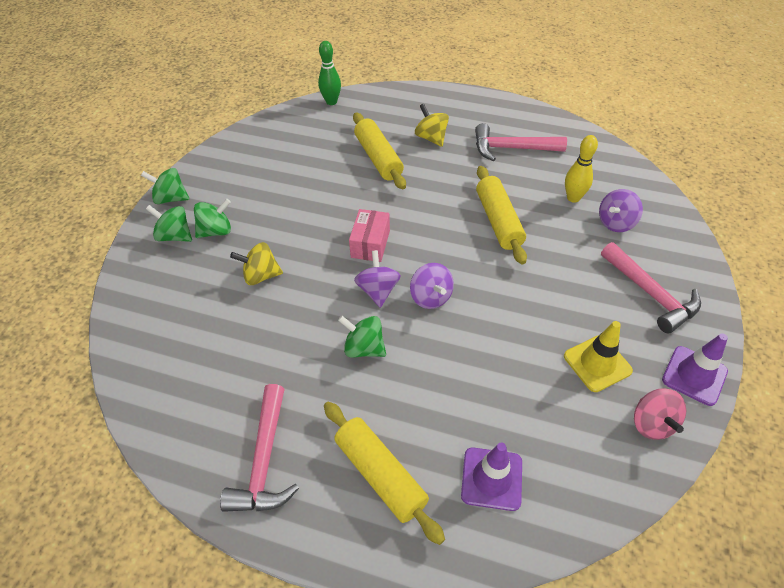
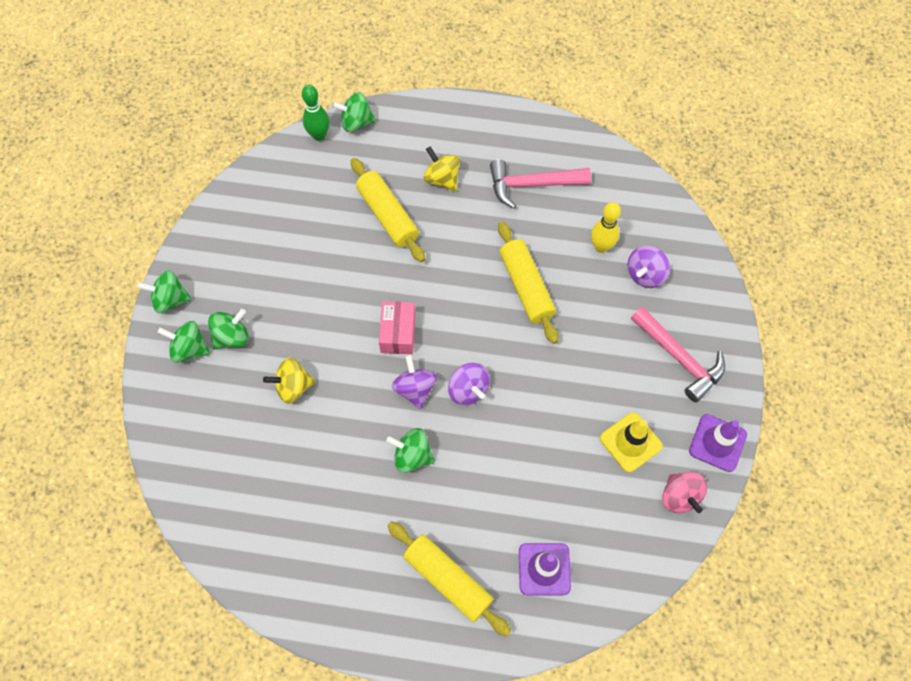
camera: 10 degrees left, 15 degrees up
pink hammer [220,384,299,512] -> none
none -> green spinning top [331,92,376,132]

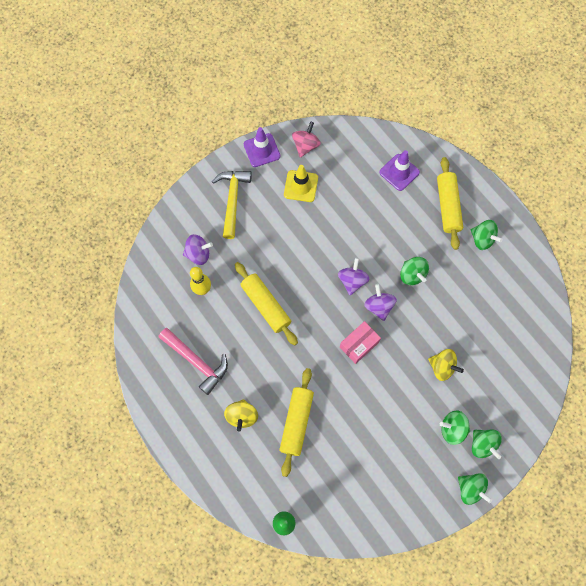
camera: 135 degrees left, 5 degrees up
green spinning top [331,92,376,132] -> green spinning top moved to [471,220,503,250]
purple spinning top [392,355,437,409] -> purple spinning top turned 135 degrees clockwise [364,284,397,321]
yellow rolling pin [498,222,558,344] -> yellow rolling pin turned 60 degrees counterclockwise [235,262,298,345]
pink hammer [631,307,725,402] -> yellow hammer [212,171,252,239]

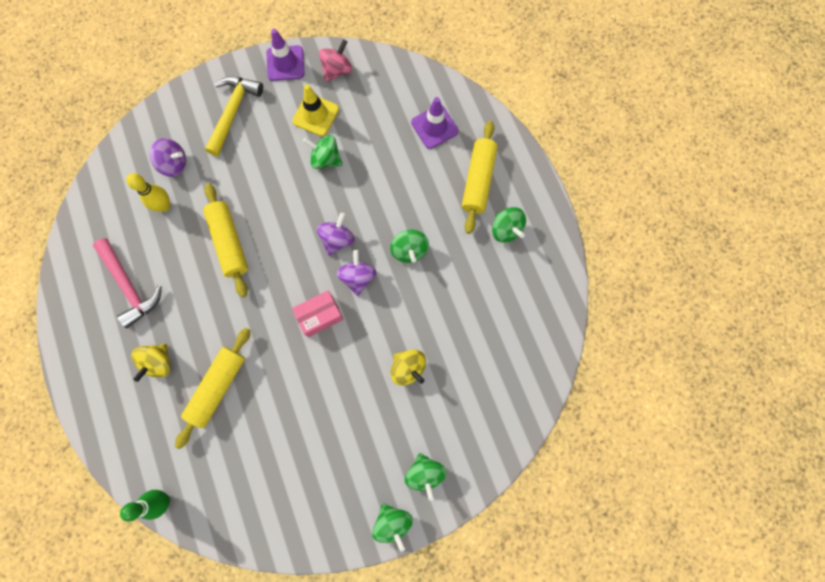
camera: 15 degrees right, 5 degrees up
green spinning top [440,410,470,445] -> green spinning top moved to [303,135,343,169]

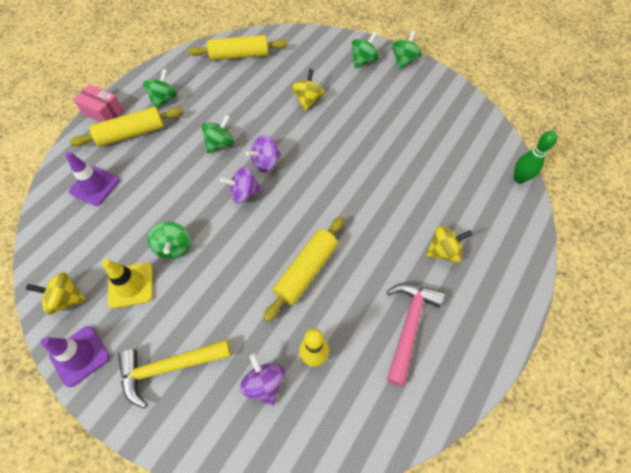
camera: 125 degrees left, 15 degrees down
yellow rolling pin [175,328,250,449] -> yellow rolling pin moved to [188,35,287,60]
pink box [292,290,344,337] -> pink box moved to [73,84,124,122]
pink spinning top [319,39,352,82] -> yellow spinning top [26,272,86,315]

